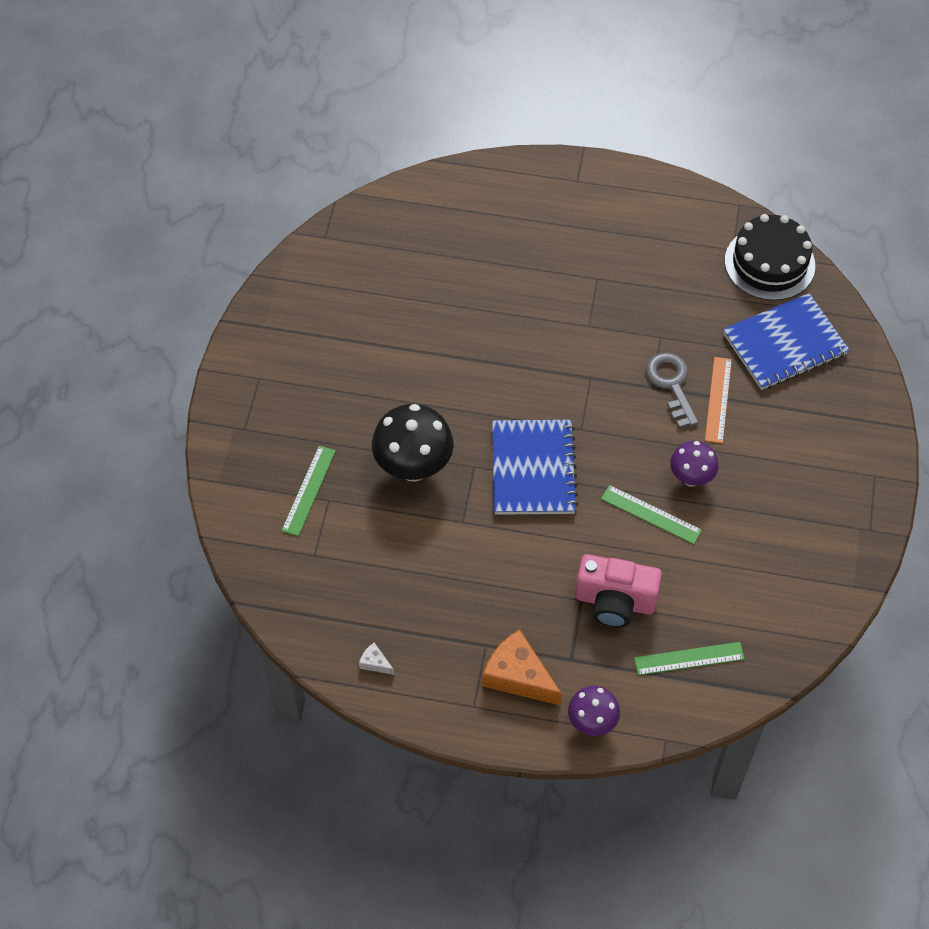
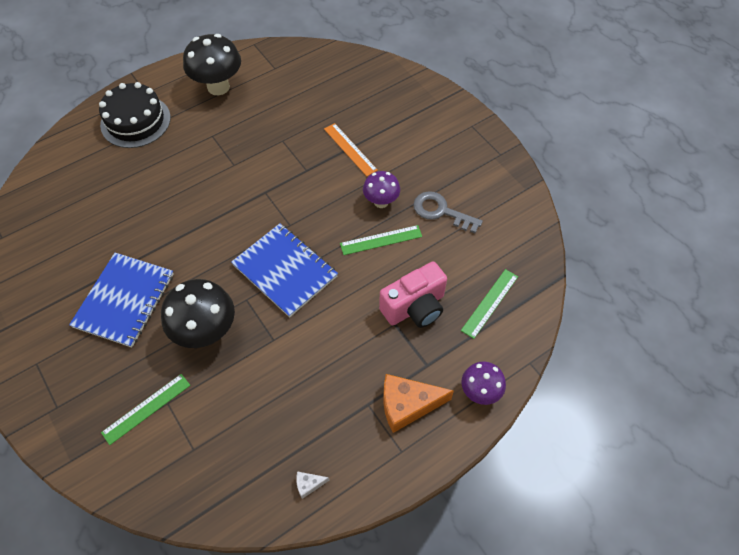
camera: 45 degrees left, 0 degrees up
green ruler [281,446,336,536] -> green ruler turned 75 degrees clockwise [101,374,190,445]
grey key [646,352,699,428] -> grey key moved to [413,191,483,233]
blue notebook [723,293,849,390] -> blue notebook moved to [69,253,174,348]
black cake [725,214,815,301] -> black cake moved to [99,82,171,148]
none -> black mushroom [183,34,241,95]

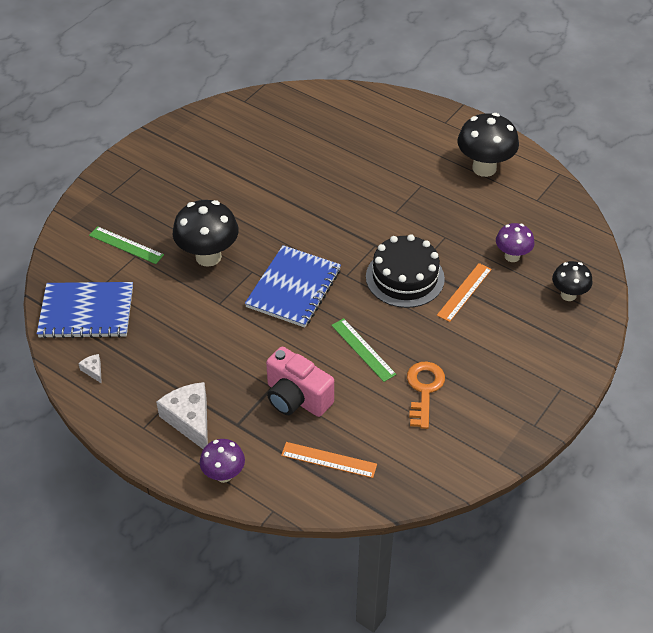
camera: 70 degrees right, 10 degrees down
blue notebook [69,253,174,348] -> blue notebook moved to [37,282,133,339]
black cake [99,82,171,148] -> black cake moved to [366,234,445,308]
purple mushroom [363,171,400,208] -> purple mushroom moved to [496,223,534,262]
orange cheese [383,374,454,433] -> white cheese [156,382,208,449]
grey key [413,191,483,233] -> orange key [407,361,445,429]
green ruler [461,269,518,339] -> orange ruler [281,442,377,478]
none -> black mushroom [552,261,593,301]

